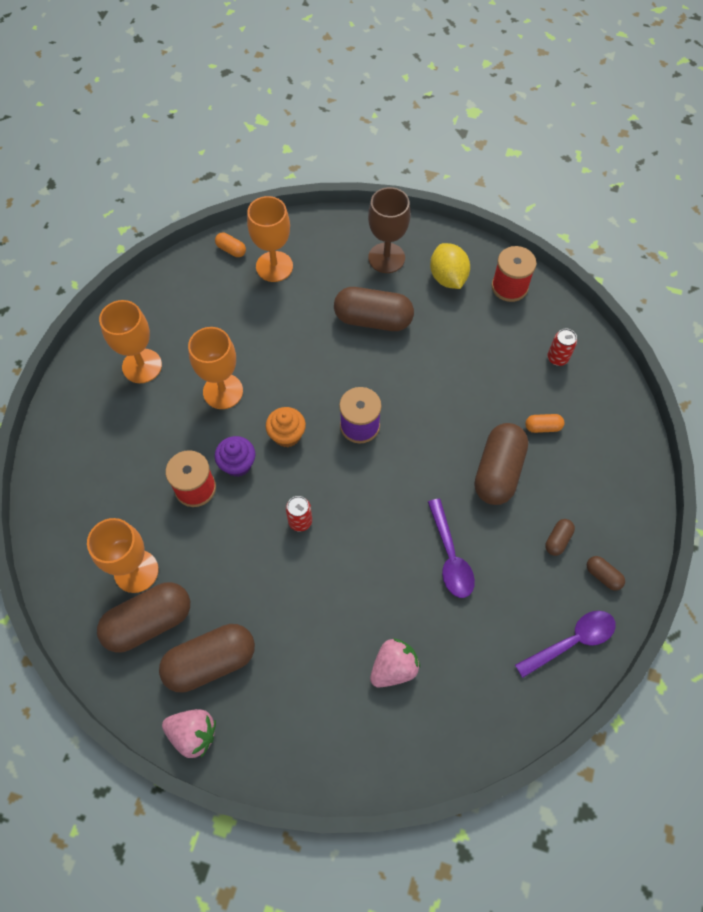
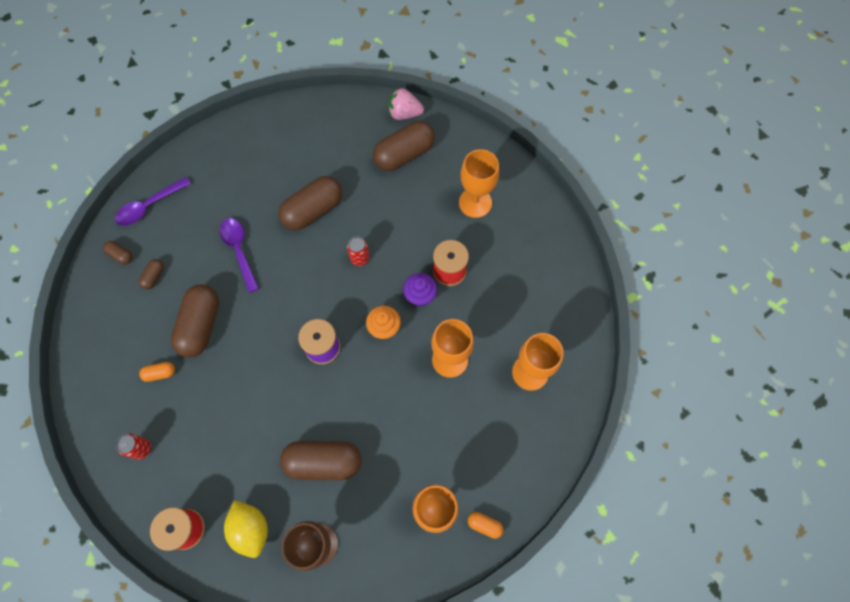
camera: 170 degrees right, 5 degrees up
brown capsule [97,582,190,653] -> brown capsule moved to [278,176,342,230]
pink strawberry [370,639,420,688] -> none

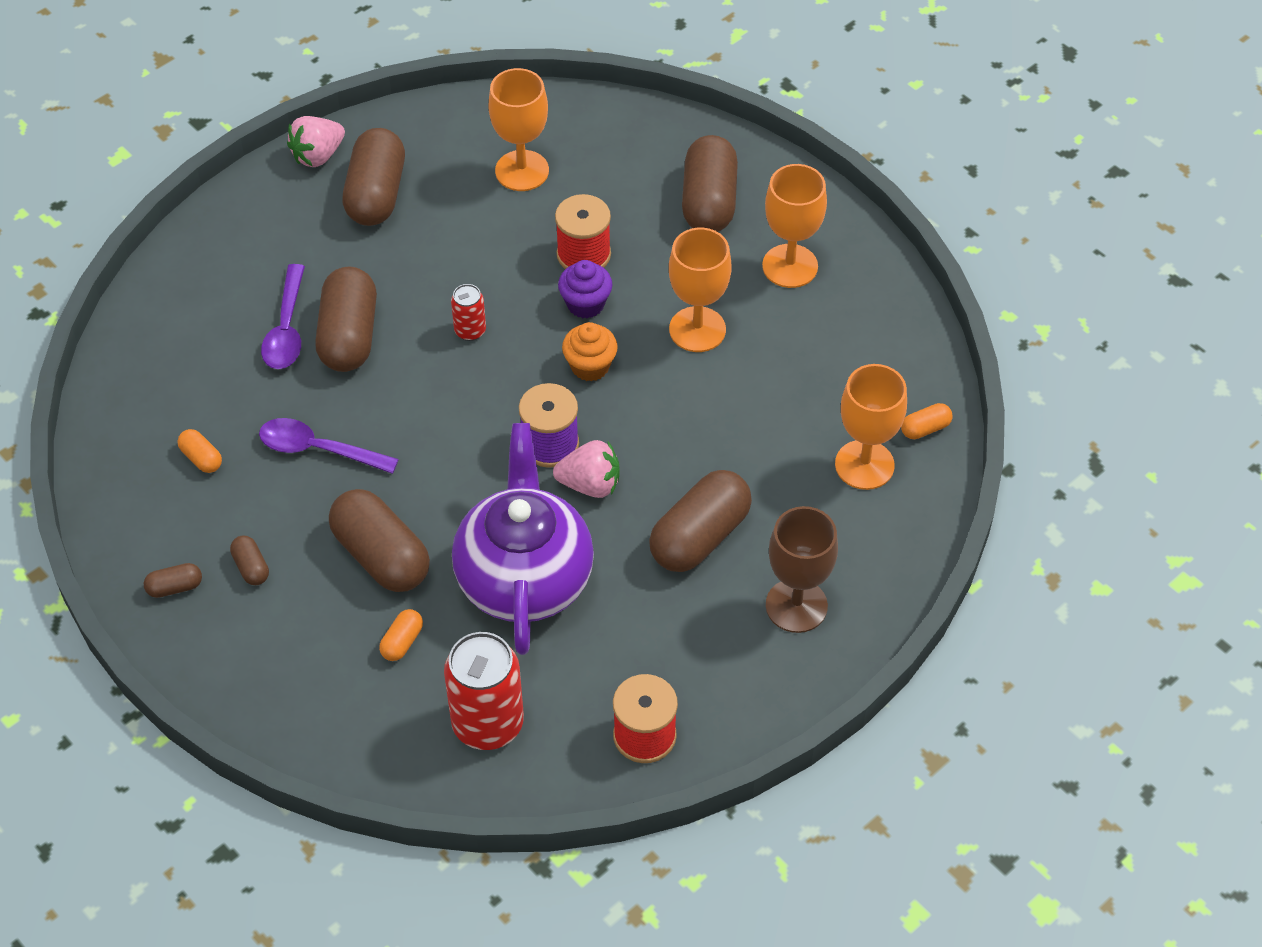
camera: 50 degrees left, 15 degrees down
purple spoon [115,177,191,226] -> purple spoon moved to [261,264,305,369]
red can [116,434,151,460] -> red can [444,632,524,750], size x2.00
yellow lemon [224,500,268,558] -> none
none -> orange capsule [178,429,222,473]
none -> purple teapot [452,423,594,655]
none -> pink strawberry [553,440,620,498]
none -> brown capsule [682,135,738,232]

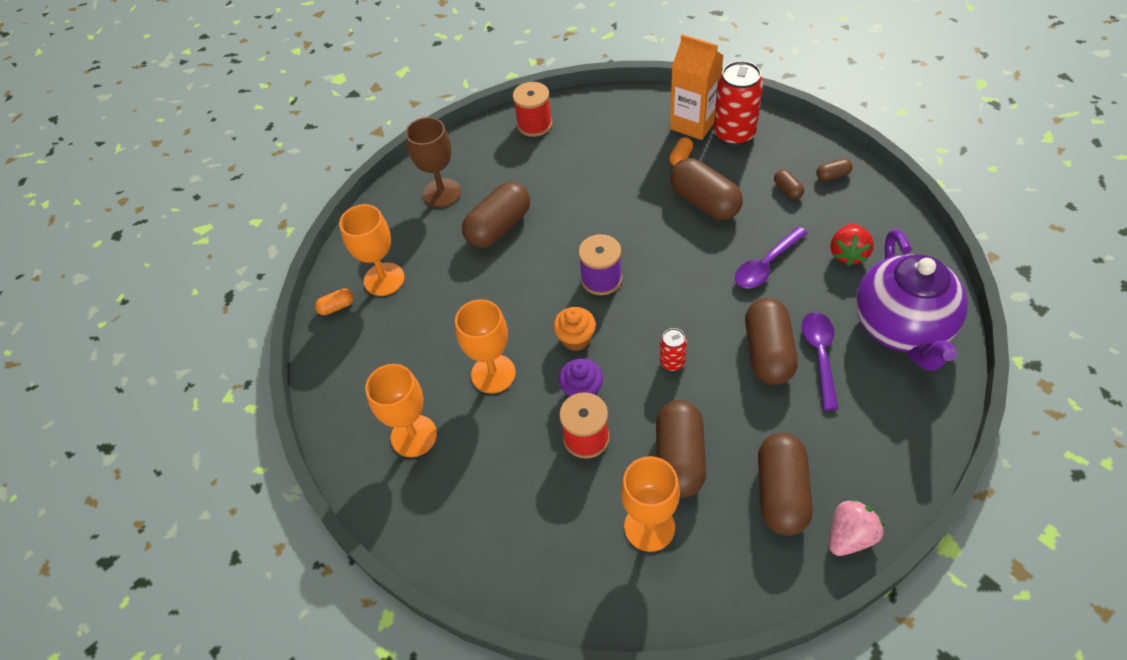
camera: 175 degrees left, 0 degrees up
orange capsule [178,429,222,473] -> red strawberry [831,224,874,266]
purple spoon [259,418,399,474] -> purple spoon turned 120 degrees clockwise [735,226,807,288]
red can [444,632,524,750] -> red can moved to [714,61,763,146]
purple teapot [452,423,594,655] -> purple teapot moved to [856,229,968,371]
pink strawberry [553,440,620,498] -> none
brown capsule [682,135,738,232] -> brown capsule moved to [656,400,706,498]
none -> orange carton [670,34,724,140]

